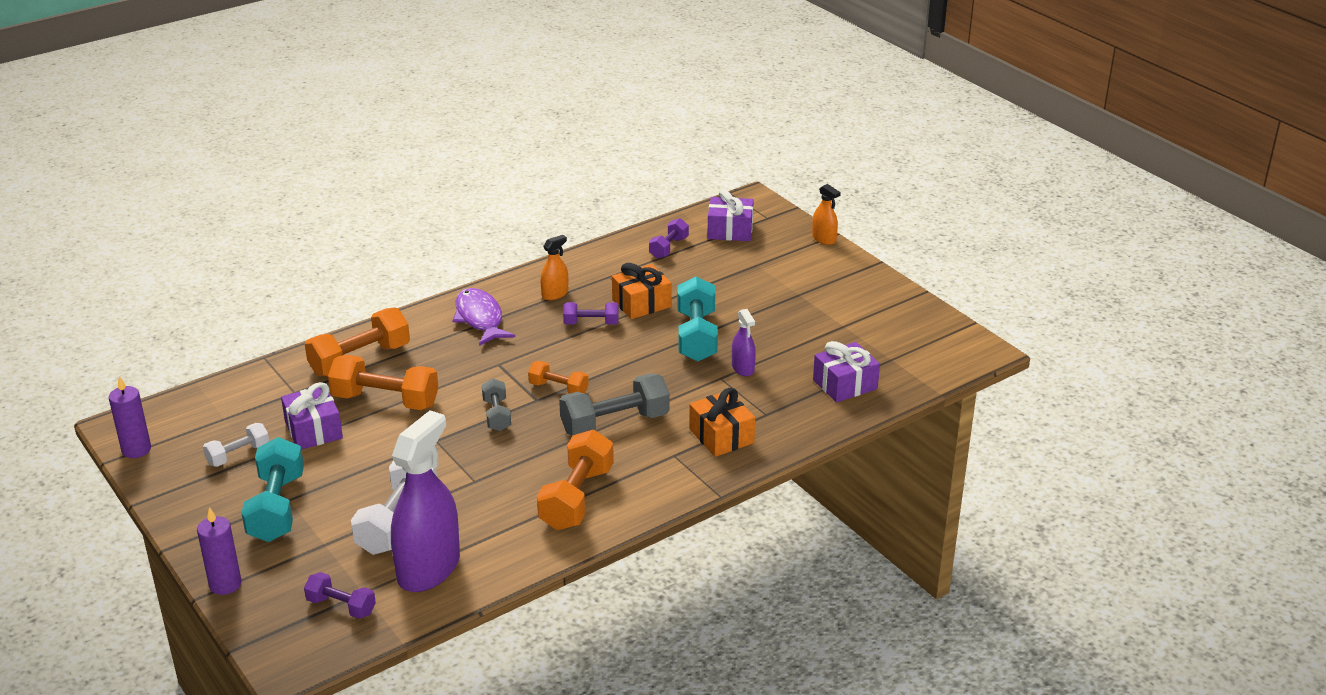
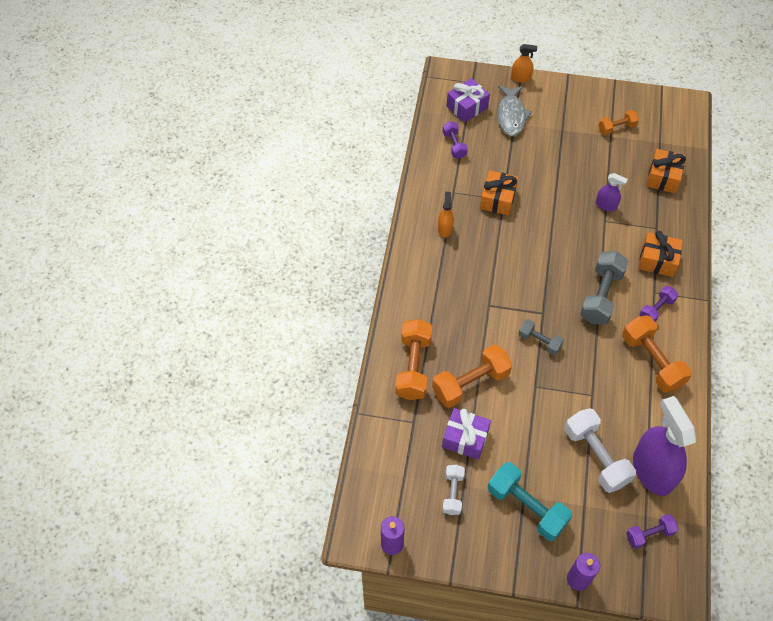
camera: 45 degrees left, 25 degrees up
purple fish [453,288,515,346] -> none
orange dumbbell [528,361,589,394] -> orange dumbbell moved to [598,110,639,135]
purple dumbbell [563,302,619,325] -> purple dumbbell moved to [640,286,678,322]
turquoise dumbbell [677,276,718,362] -> none
purple gift [813,341,880,402] -> orange gift [646,149,686,193]
none -> grey fish [497,86,532,136]

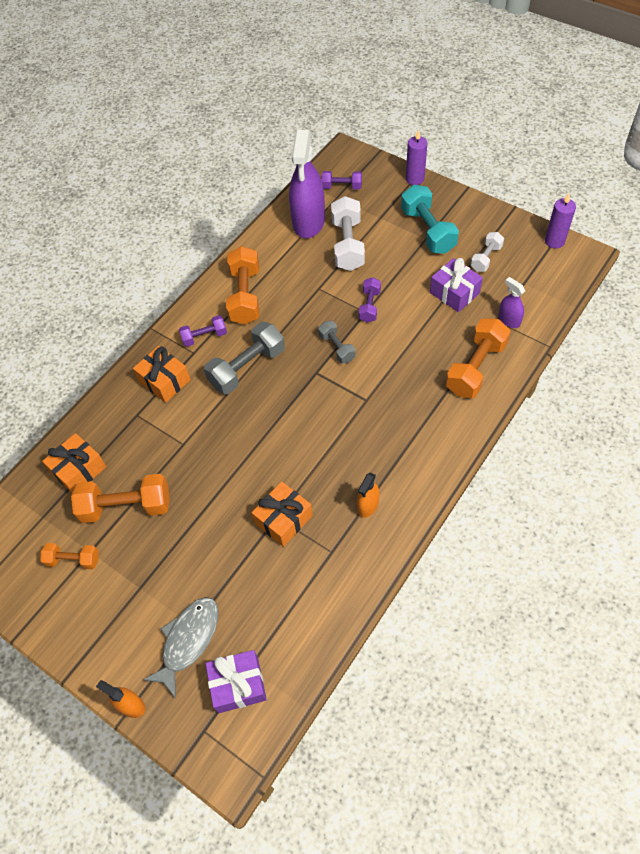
camera: 150 degrees left, 0 degrees up
orange dumbbell [432,345,512,408] -> orange dumbbell moved to [71,474,170,523]
purple dumbbell [443,121,468,159] -> purple dumbbell moved to [359,277,381,323]
purple spray bottle [596,173,628,211] -> purple spray bottle moved to [499,277,525,328]

